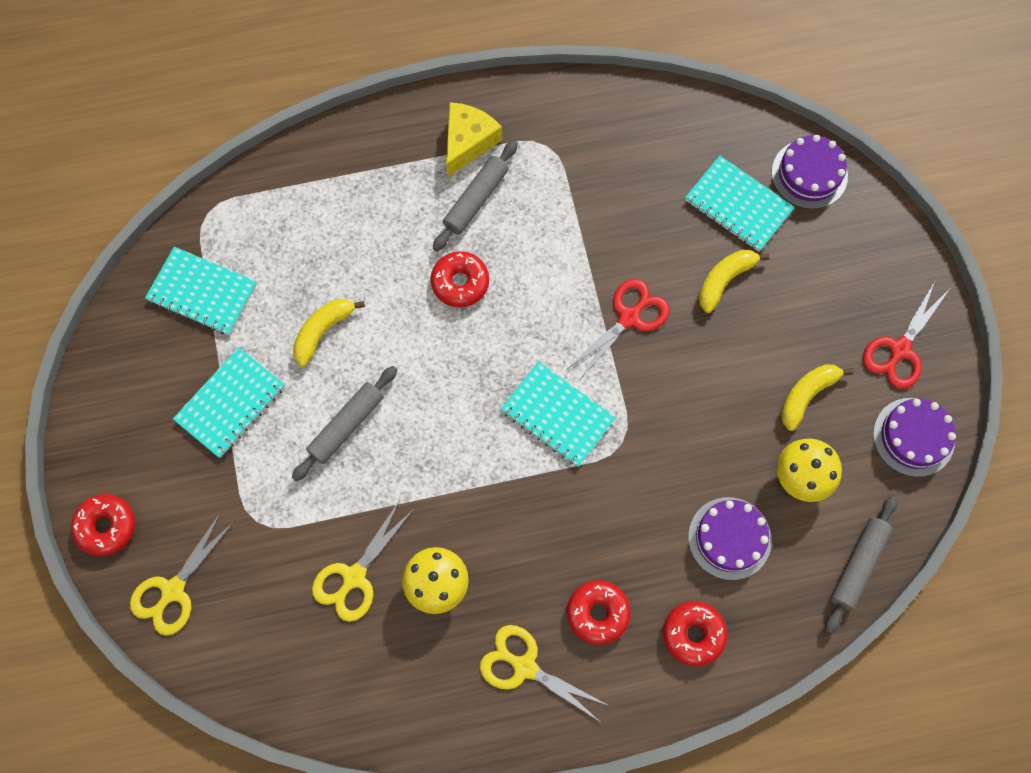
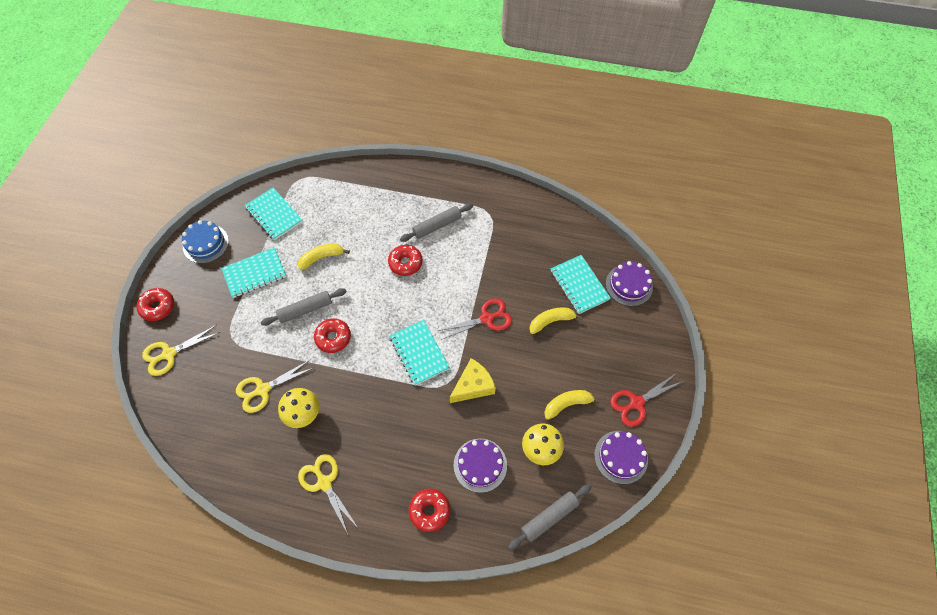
camera: 25 degrees right, 10 degrees down
yellow cheese [446,102,502,177] -> yellow cheese moved to [450,358,496,403]
red donut [567,580,631,645] -> red donut moved to [314,318,351,353]
none -> blue cake [182,220,229,263]

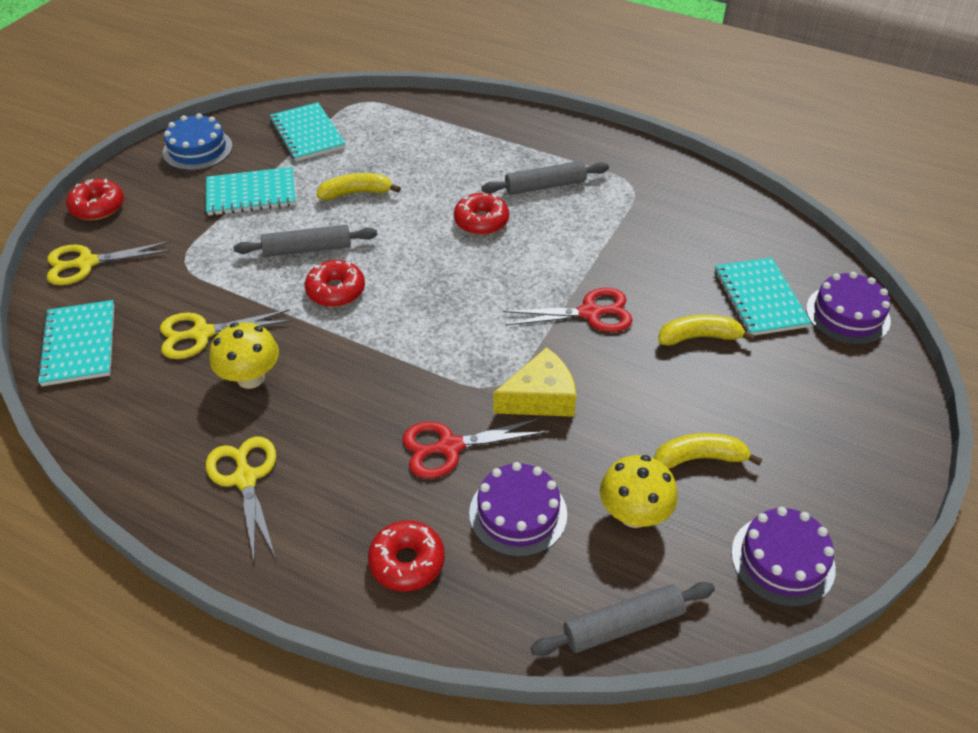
camera: 15 degrees right, 15 degrees down
turquoise notebook [390,320,450,386] -> turquoise notebook moved to [37,300,114,386]
red scissors [610,374,683,427] -> red scissors moved to [402,418,547,479]

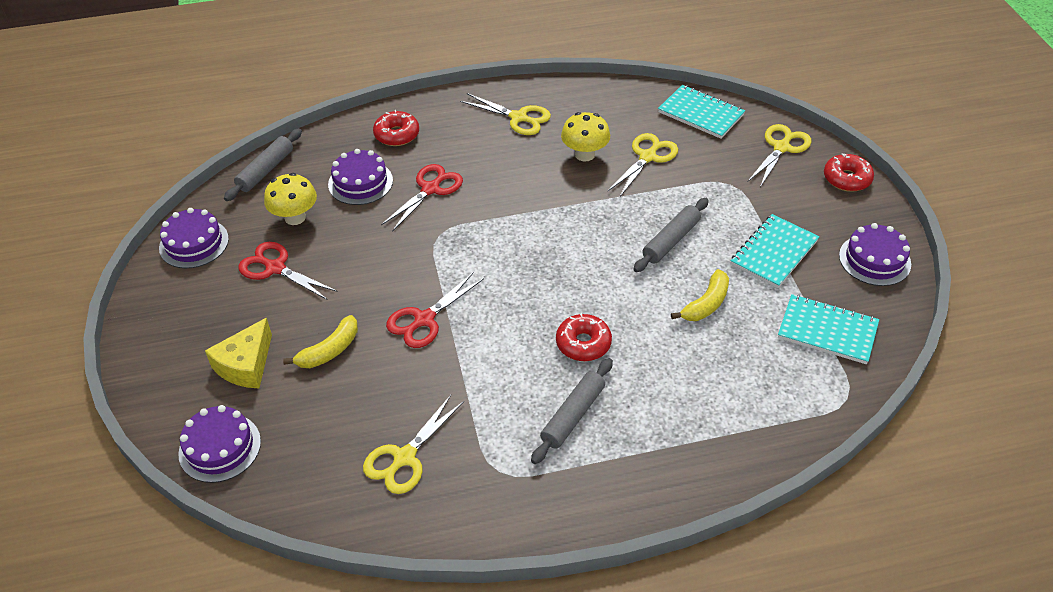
camera: 140 degrees right, 0 degrees up
blue cake [163,113,233,171] -> purple cake [839,223,911,286]
red donut [305,260,365,307] -> none
yellow cheese [493,347,576,417] -> yellow cheese moved to [205,318,272,388]
yellow banana [654,433,762,469] -> red scissors [238,242,338,300]
turquoise notebook [714,257,811,335] -> none
none -> yellow scissors [363,395,464,494]

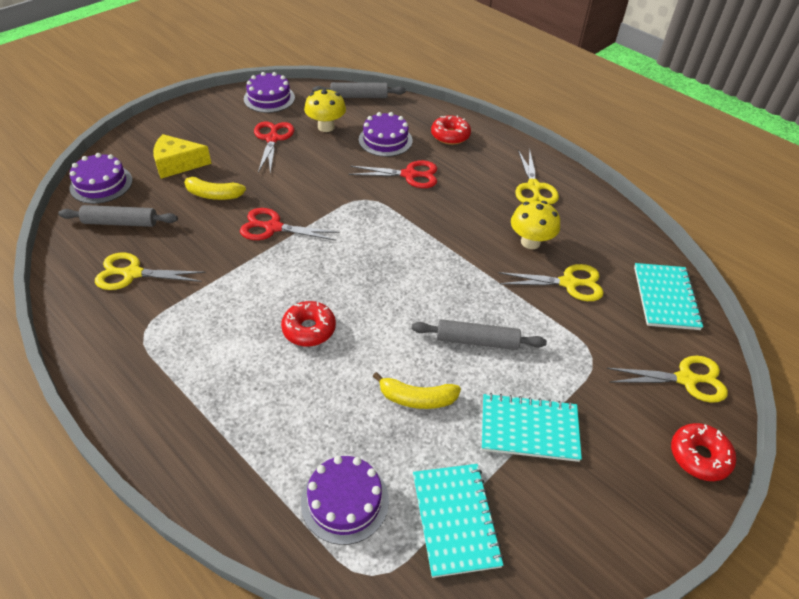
camera: 55 degrees right, 0 degrees up
grey rolling pin [531,358,613,464] -> grey rolling pin moved to [58,205,178,227]
purple cake [839,223,911,286] -> purple cake moved to [301,456,389,545]

